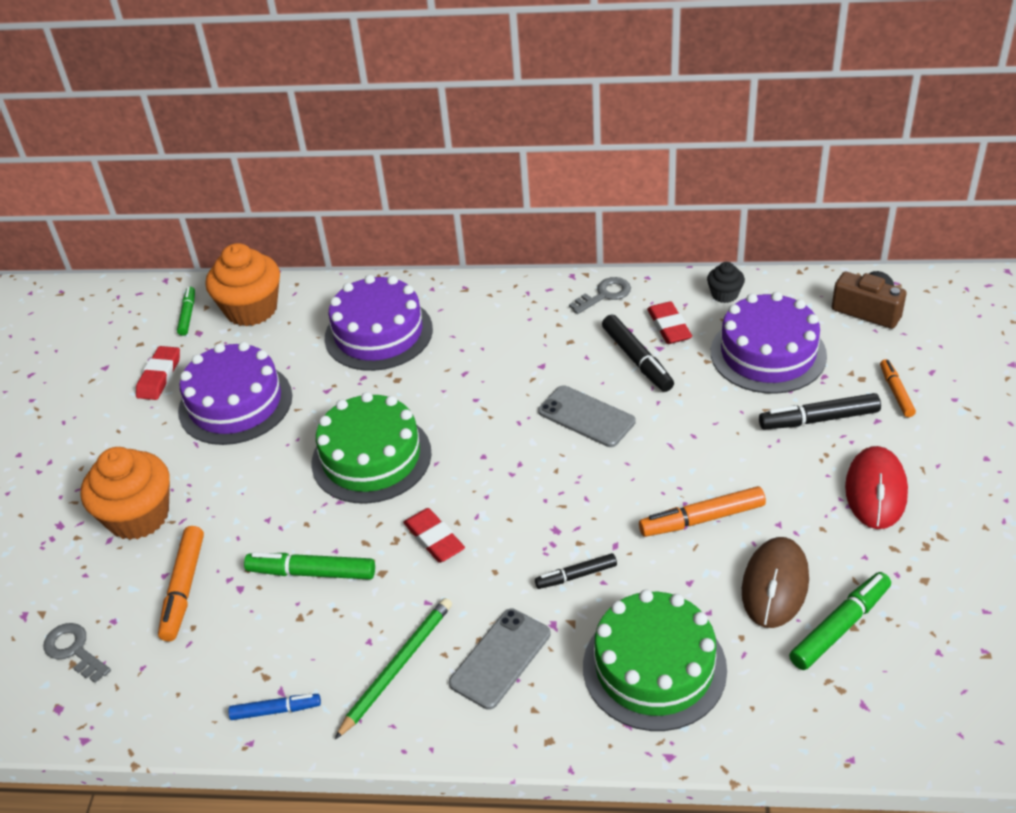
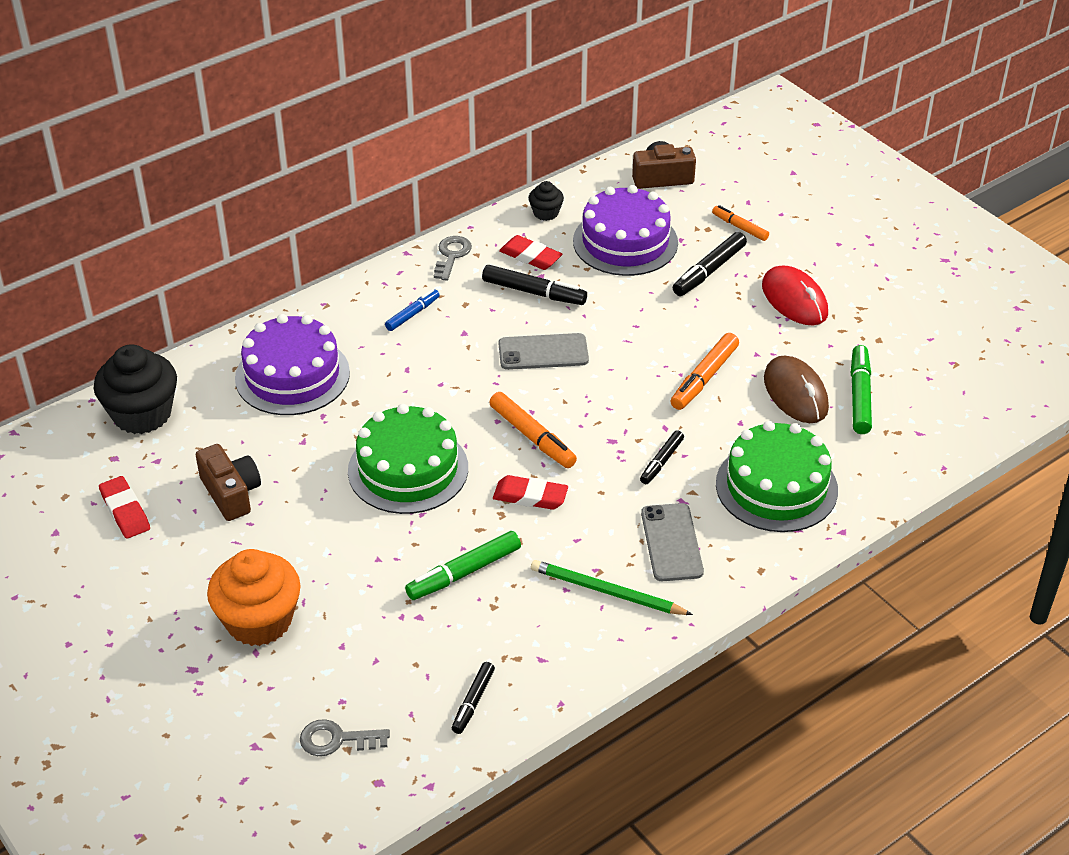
camera: 45 degrees left, 0 degrees up
orange marker [158,526,204,641] -> orange marker moved to [489,392,577,468]
green marker [177,287,195,336] -> none
purple cake [178,342,292,445] -> brown camera [196,444,261,521]
orange cupcake [206,243,280,326] -> black cupcake [94,344,177,434]
blue marker [228,694,321,720] -> blue marker moved to [385,289,440,331]
green pencil [335,598,452,739] -> green pencil turned 60 degrees counterclockwise [531,560,693,615]
none -> black marker [452,662,495,734]

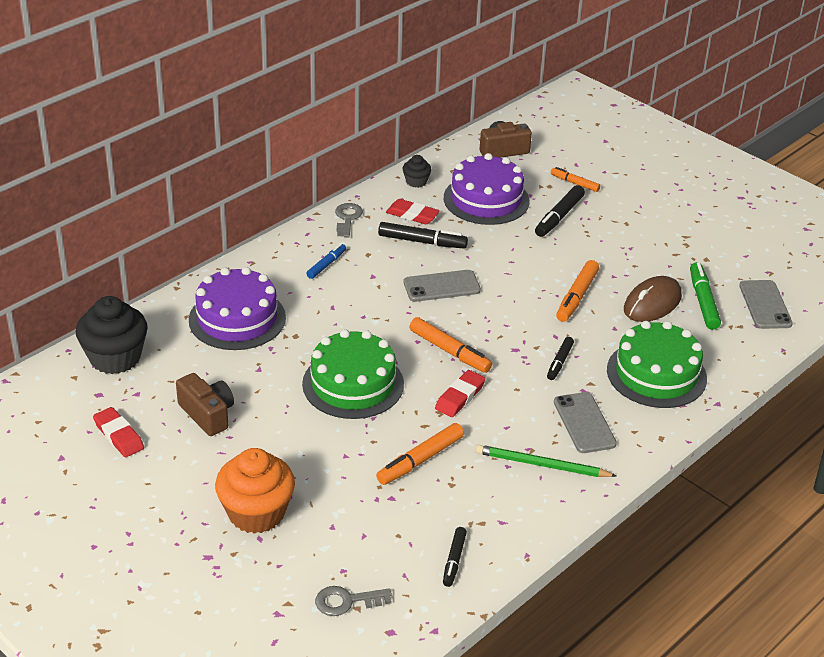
camera: 10 degrees left, 5 degrees down
green marker [405,531,521,600] -> orange marker [376,423,464,485]
red eraser [493,475,568,510] -> red eraser turned 60 degrees counterclockwise [435,370,486,417]
red mouse [762,266,828,326] -> none
brown mouse [764,356,829,423] -> brown mouse turned 75 degrees clockwise [624,276,682,322]
none -> grey phone [739,280,793,329]

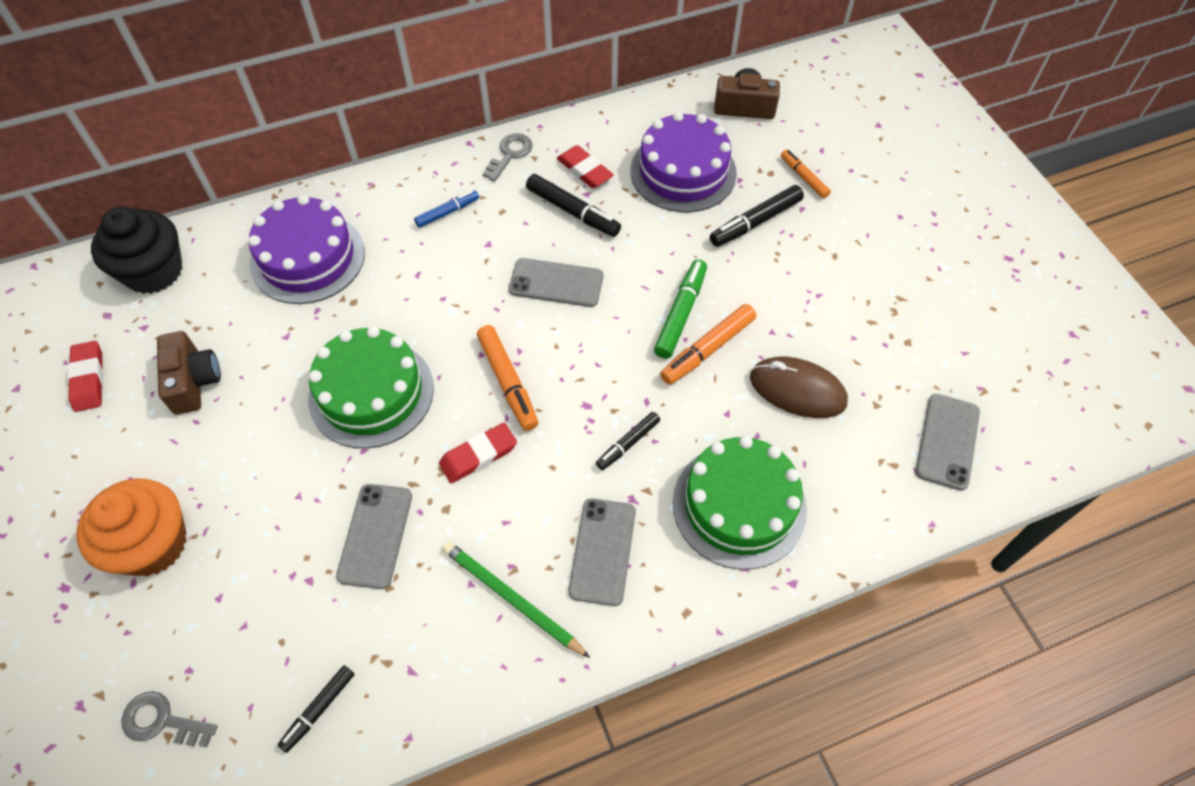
camera: 25 degrees right, 20 degrees up
orange marker [376,423,464,485] -> grey phone [336,484,412,589]
black cupcake [403,155,431,188] -> none
brown mouse [624,276,682,322] -> brown mouse turned 45 degrees clockwise [750,357,848,418]
green marker [690,262,721,330] -> green marker moved to [654,259,707,359]

